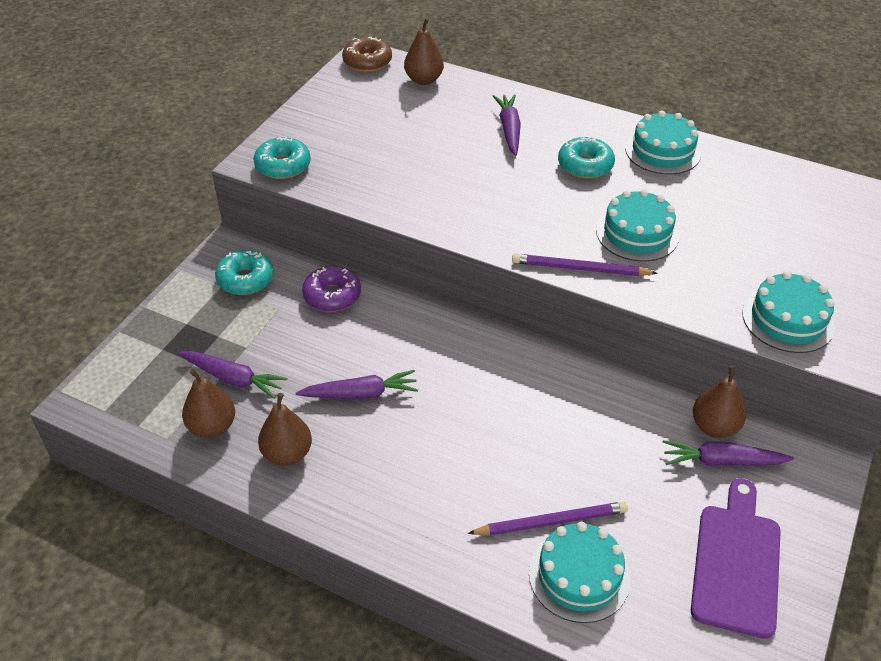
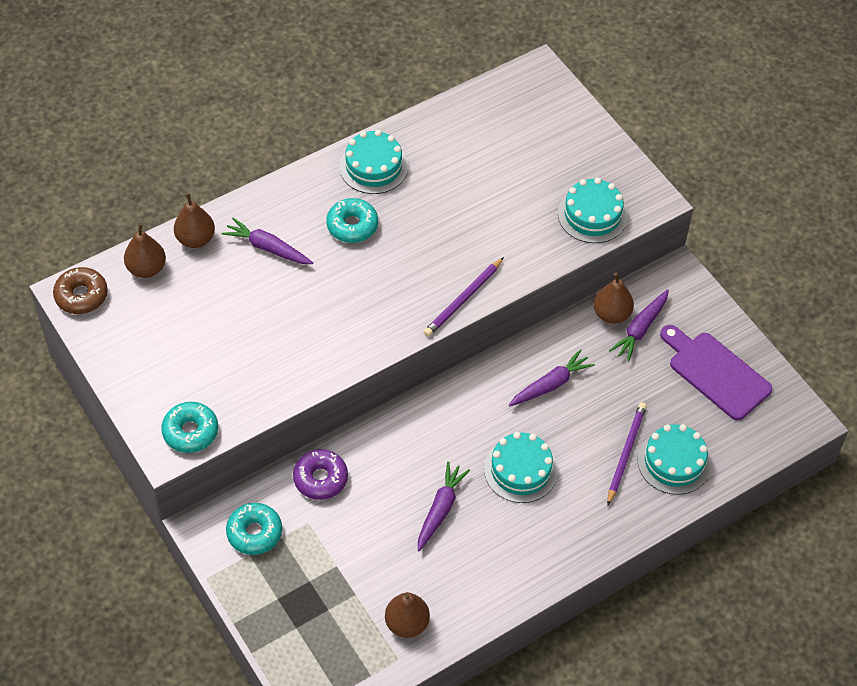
camera: 60 degrees left, 10 degrees up
purple carrot [178,351,288,399] -> purple carrot moved to [509,349,595,407]
brown pear [258,393,312,466] -> brown pear moved to [174,193,215,248]
turquoise cake [596,189,679,261] -> turquoise cake moved to [484,432,558,503]

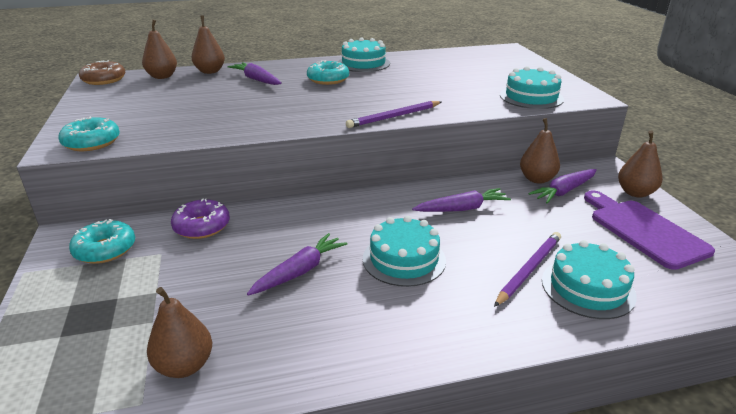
camera: 20 degrees right, 25 degrees down
none -> brown pear [618,131,663,198]

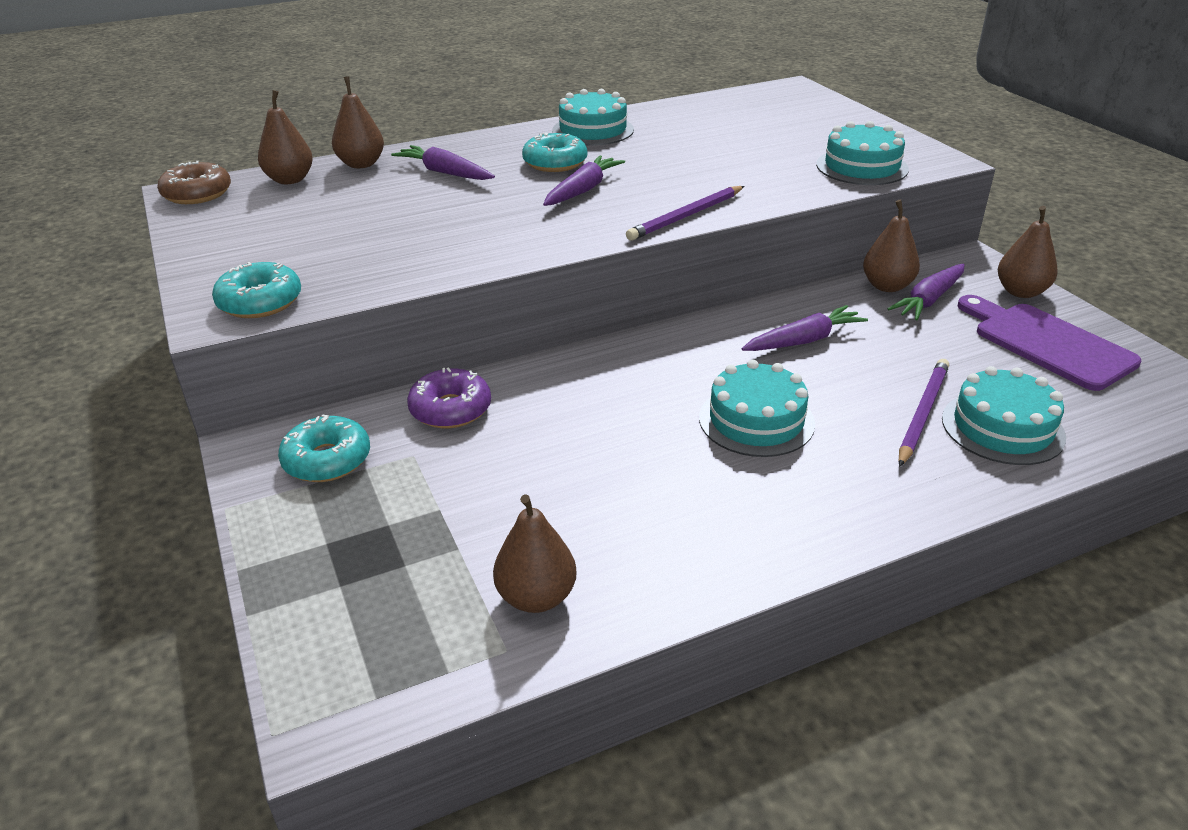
camera: 10 degrees left, 5 degrees up
purple carrot [247,233,347,296] -> purple carrot moved to [543,155,625,206]

